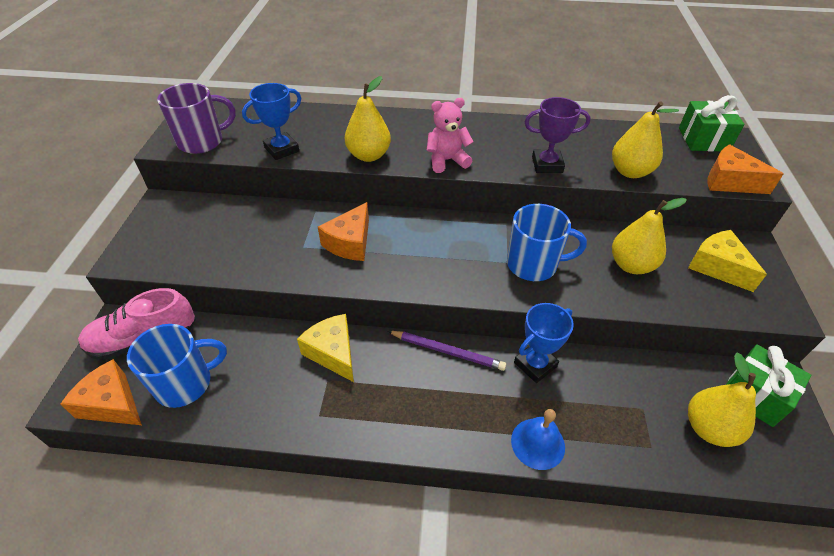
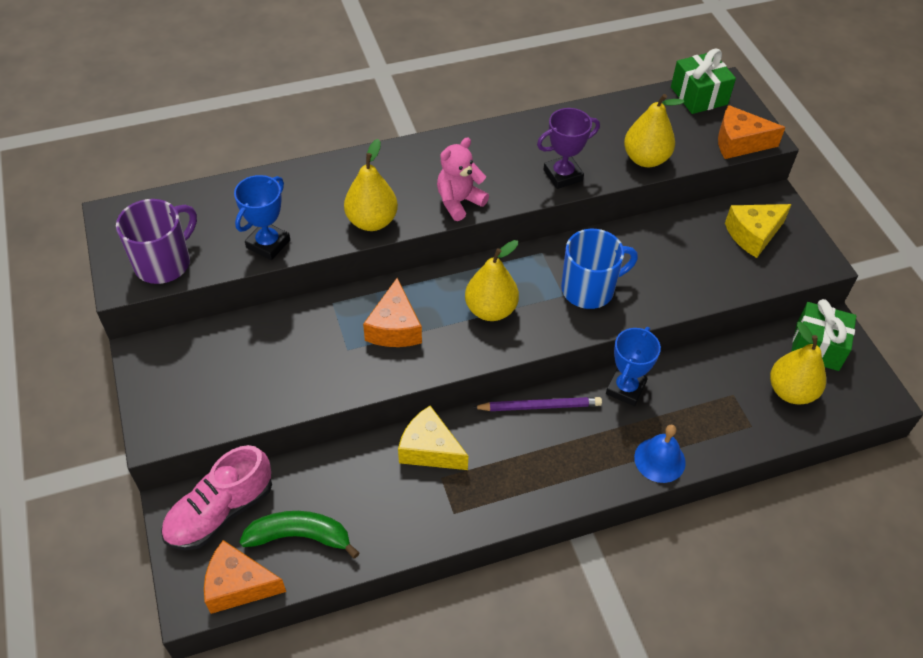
camera: 25 degrees left, 5 degrees up
blue mug [127,324,227,408] -> green banana [240,511,359,558]
yellow pear [612,198,687,274] -> yellow pear moved to [465,240,519,321]
yellow cheese [688,230,767,292] -> yellow cheese turned 60 degrees counterclockwise [725,204,792,258]

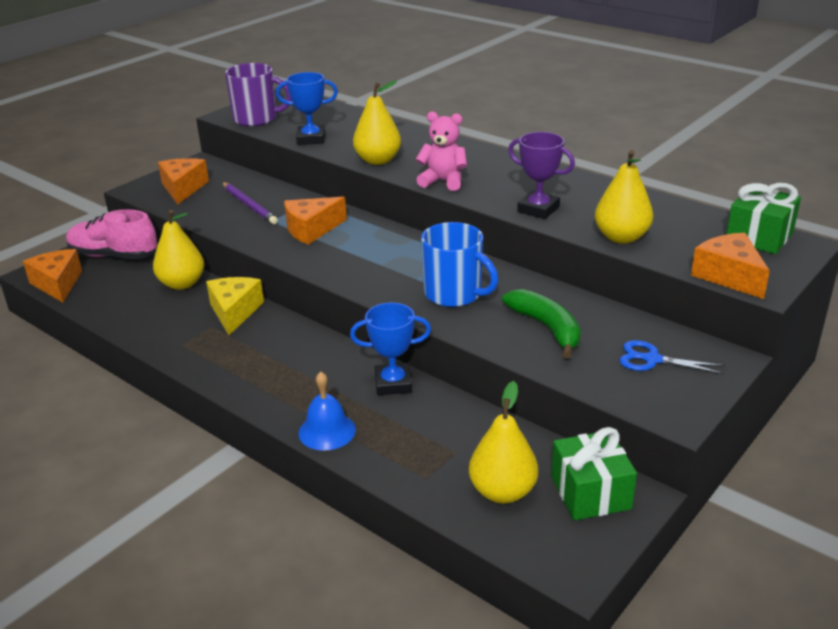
camera: 60 degrees right, 20 degrees down
green banana [240,511,359,558] -> green banana moved to [502,289,581,358]
yellow pear [465,240,519,321] -> yellow pear moved to [153,210,204,290]
purple pencil [472,397,602,411] -> purple pencil moved to [222,182,278,224]
yellow cheese [725,204,792,258] -> blue scissors [619,340,724,374]
none -> orange cheese [158,158,209,205]

